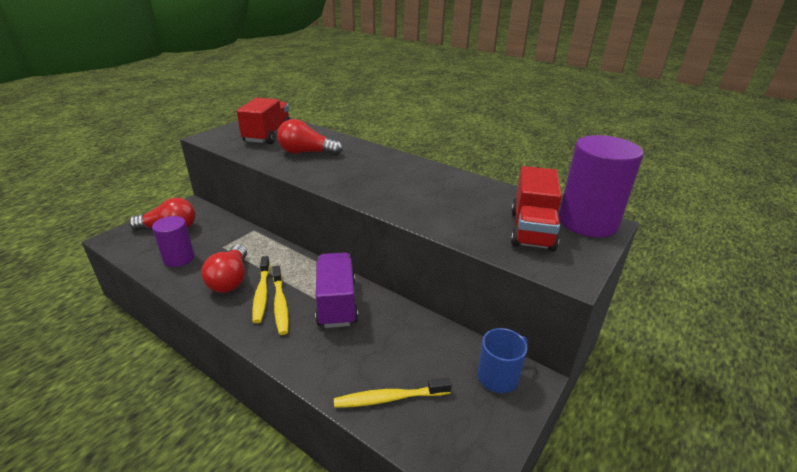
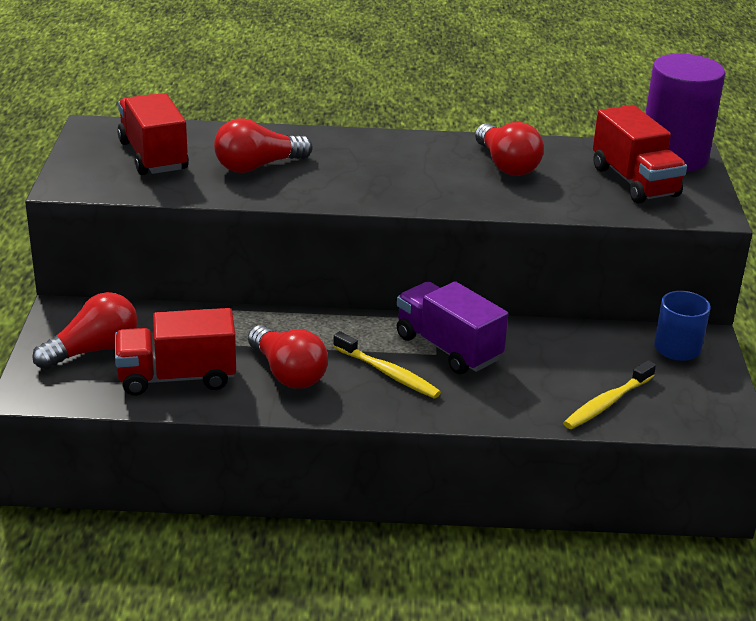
camera: 35 degrees left, 0 degrees up
purple cylinder [152,216,195,267] -> red truck [115,308,236,396]
yellow toothbrush [252,256,270,323] -> none
none -> red light bulb [475,122,544,176]

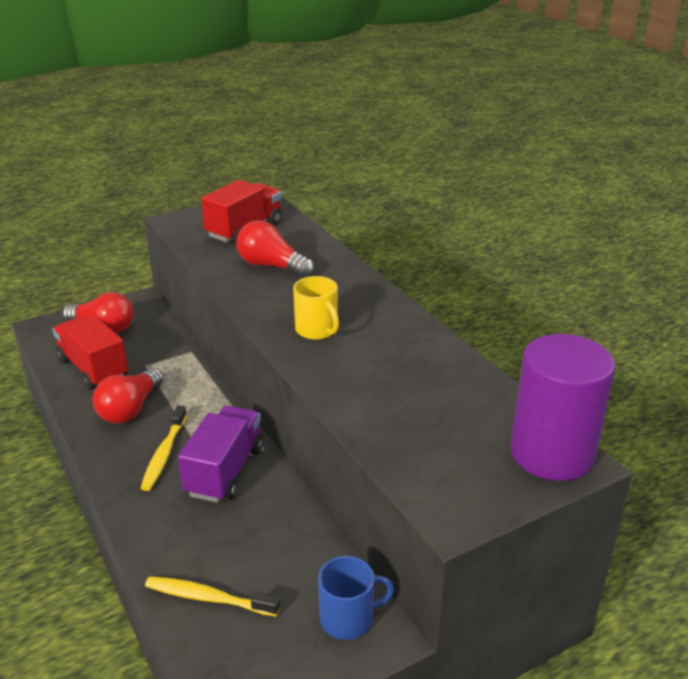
camera: 60 degrees right, 0 degrees up
red light bulb [475,122,544,176] -> none
red truck [593,105,687,204] -> none
none -> yellow mug [293,276,339,340]

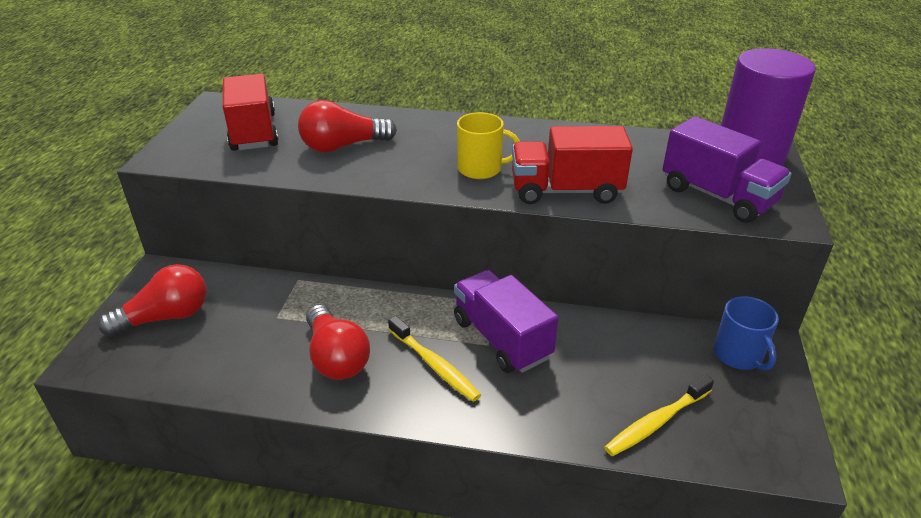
camera: 50 degrees left, 5 degrees up
red truck [52,316,128,389] -> red truck moved to [512,126,633,204]
blue mug [318,556,394,640] -> blue mug turned 135 degrees clockwise [714,296,779,371]
none -> purple truck [663,116,792,223]

